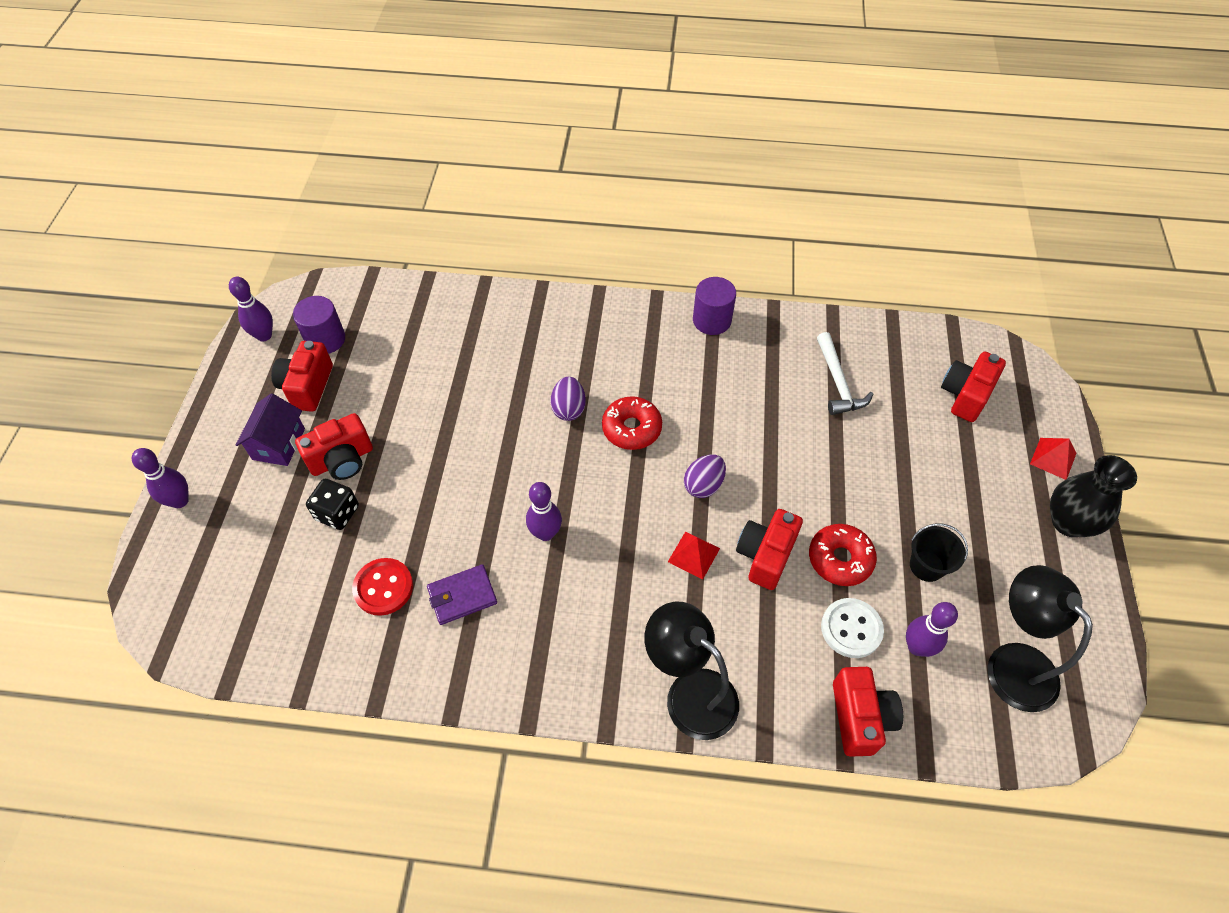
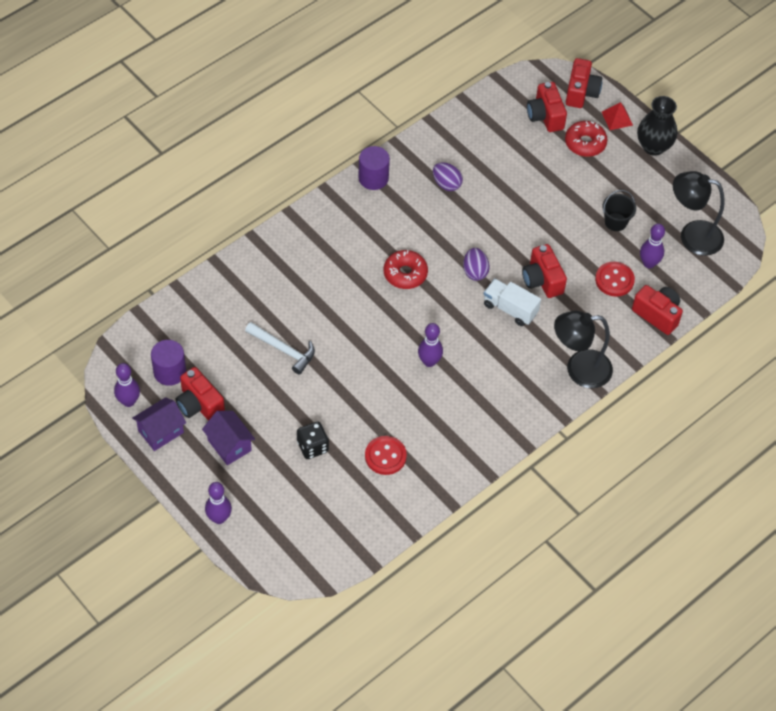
camera: 50 degrees left, 0 degrees up
red camera [295,413,373,480] -> red camera moved to [566,58,602,108]
purple wallet [427,564,497,625] -> none
purple egg [551,377,586,421] -> purple egg moved to [433,162,463,191]
red pyramid [668,531,720,580] -> white truck [484,279,541,326]
red donut [809,524,877,586] -> red donut moved to [565,121,608,157]
white hammer [817,332,873,415] -> white hammer moved to [245,322,315,375]
white button [821,598,884,658] -> red button [595,262,635,297]
none -> purple house [132,397,186,451]

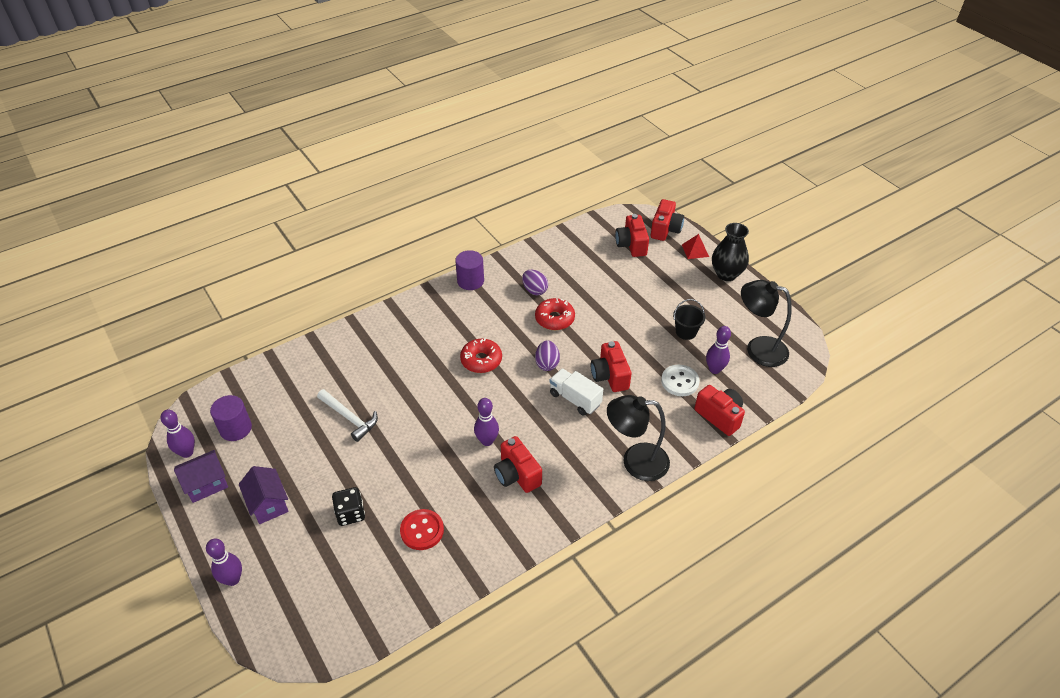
camera: 10 degrees right, 10 degrees down
red camera [176,367,225,421] -> red camera moved to [494,436,542,493]
red donut [565,121,608,157] -> red donut moved to [535,298,575,330]
red button [595,262,635,297] -> white button [661,365,700,396]

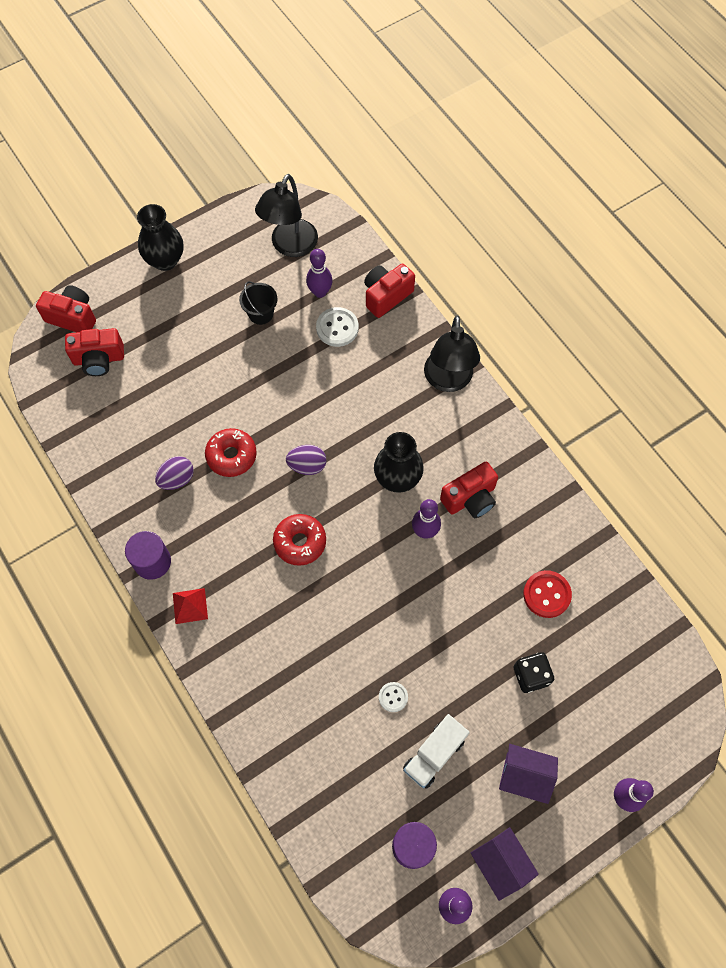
camera: 90 degrees left, 20 degrees up
purple house [239,466,289,524] -> purple house turned 45 degrees clockwise [499,744,558,804]
white hammer [317,389,378,442] -> white button [379,682,408,712]
white truck [549,368,603,416] -> white truck moved to [403,714,470,789]
red camera [591,341,632,392] -> none
red pyramid [682,234,709,259] -> red pyramid moved to [173,588,208,624]
none -> black vase [374,432,424,493]

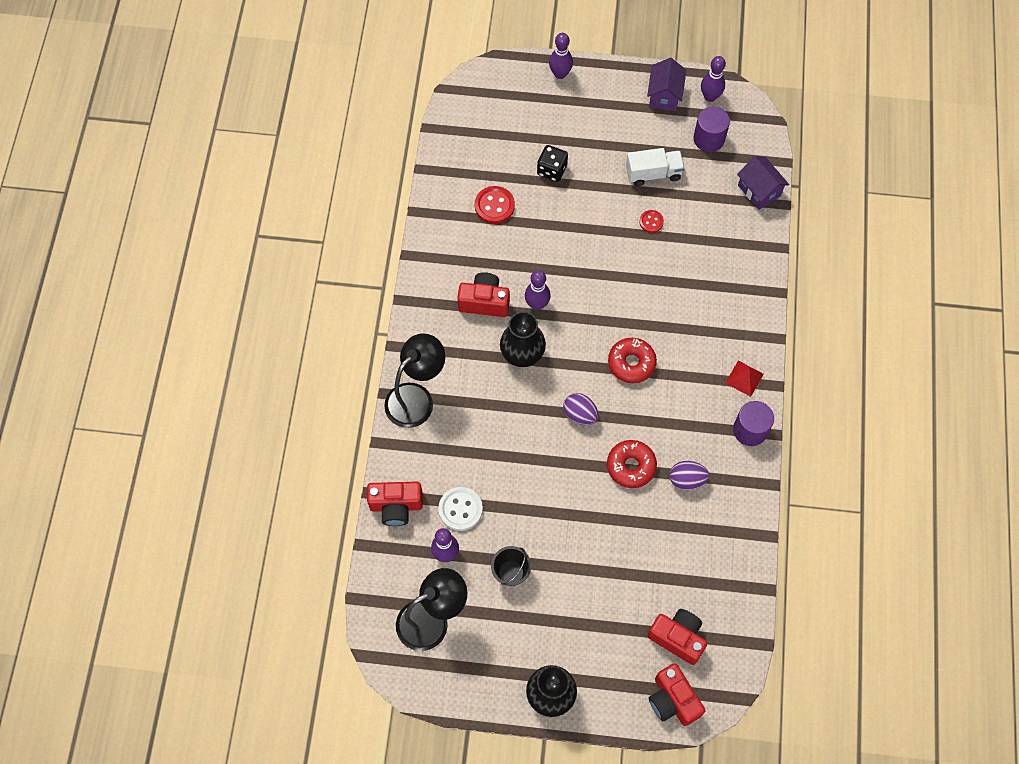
camera: 140 degrees left, 0 degrees up
white button [379,682,408,712] -> red button [639,210,664,233]
purple house [499,744,558,804] -> purple house moved to [737,156,789,210]

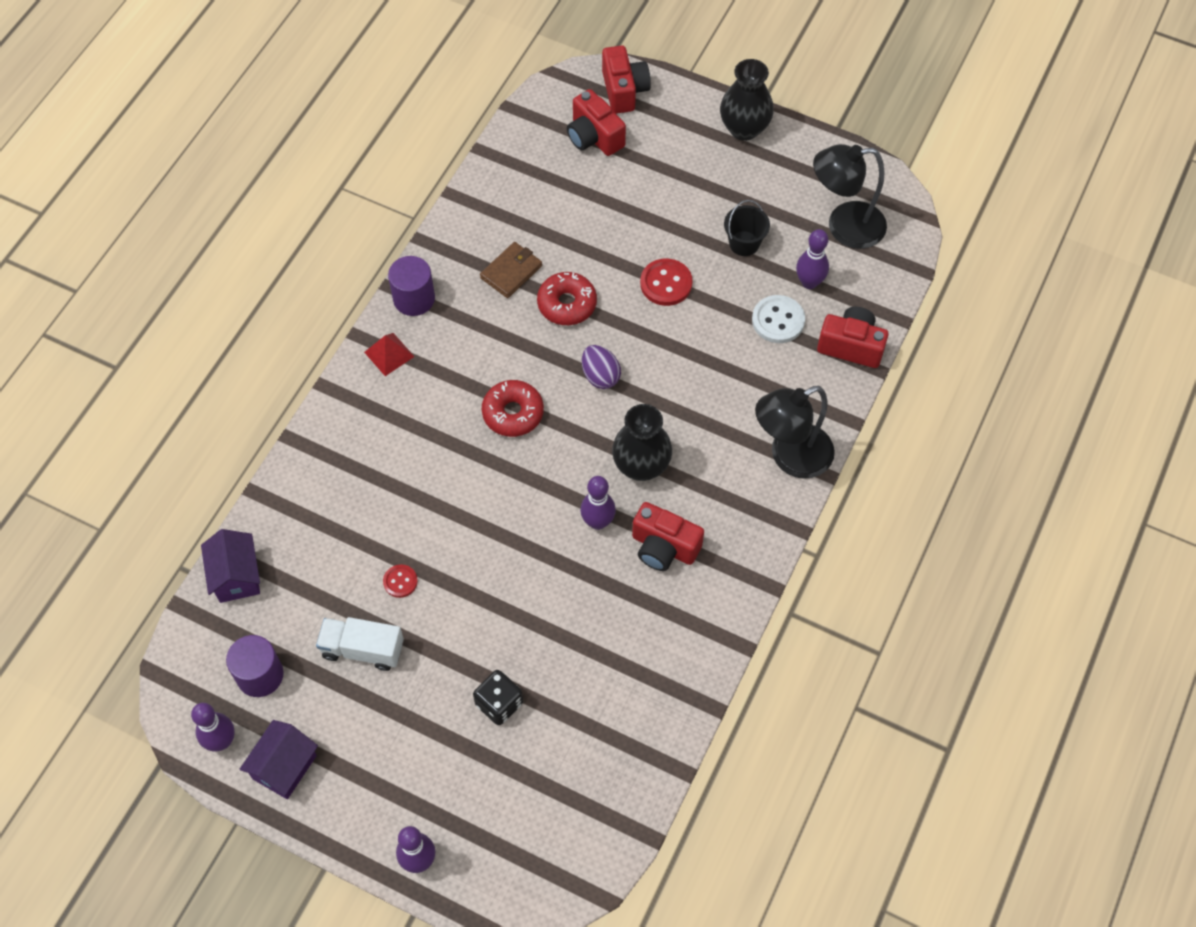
camera: 160 degrees left, 5 degrees down
red button [475,186,515,224] -> red button moved to [640,259,692,306]
purple egg [670,461,709,490] -> brown wallet [480,242,542,298]

